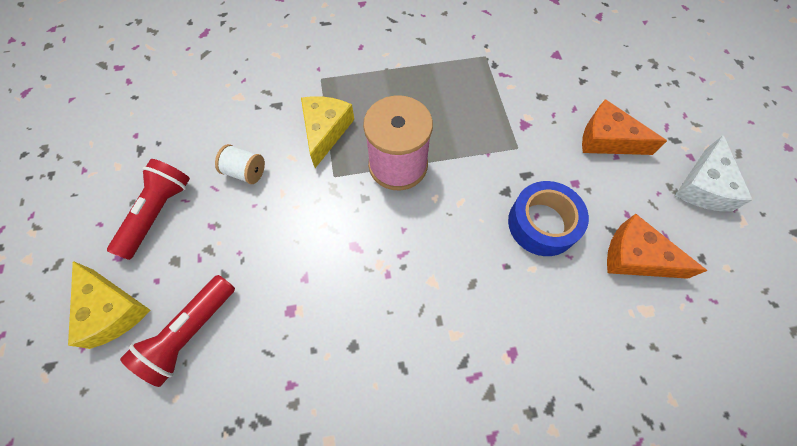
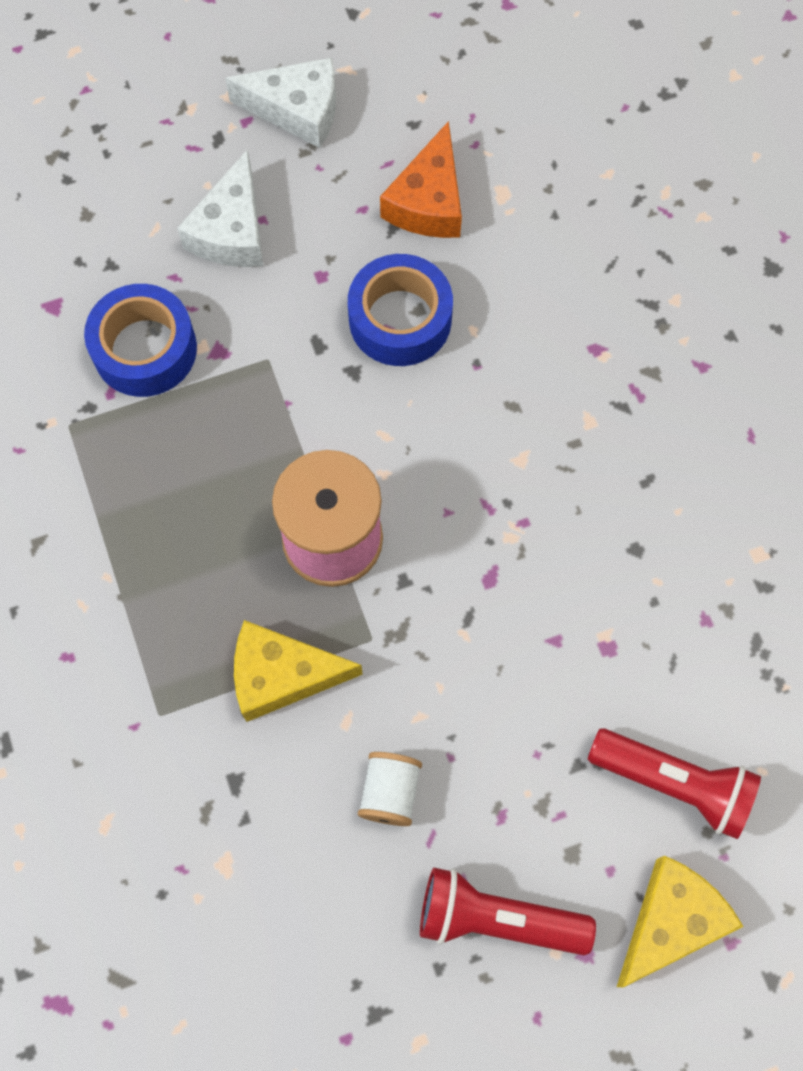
camera: 100 degrees left, 5 degrees up
orange cheese [582,99,667,155] -> white cheese [177,149,263,267]
none -> blue tape [84,284,197,397]

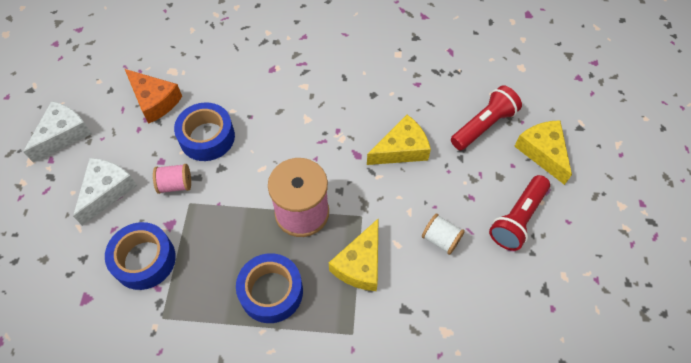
camera: 65 degrees left, 10 degrees down
white cheese [177,149,263,267] -> white cheese turned 105 degrees counterclockwise [73,158,137,226]
none -> pink spool [153,164,191,194]
none -> blue tape [236,253,303,323]
none -> yellow cheese [367,115,431,165]

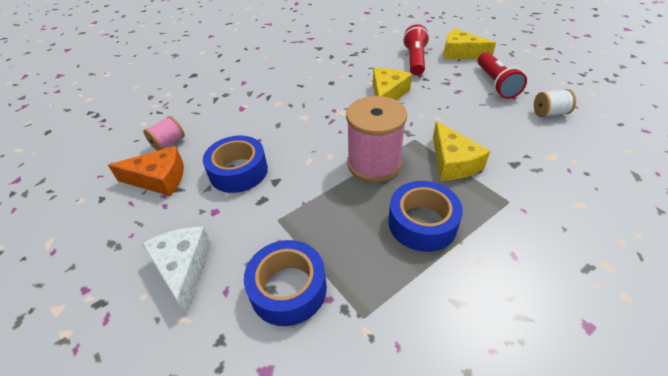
camera: 40 degrees left, 15 degrees down
white cheese [23,101,92,163] -> none
pink spool [153,164,191,194] -> pink spool moved to [143,116,185,151]
white spool [422,214,465,255] -> white spool moved to [534,89,576,117]

